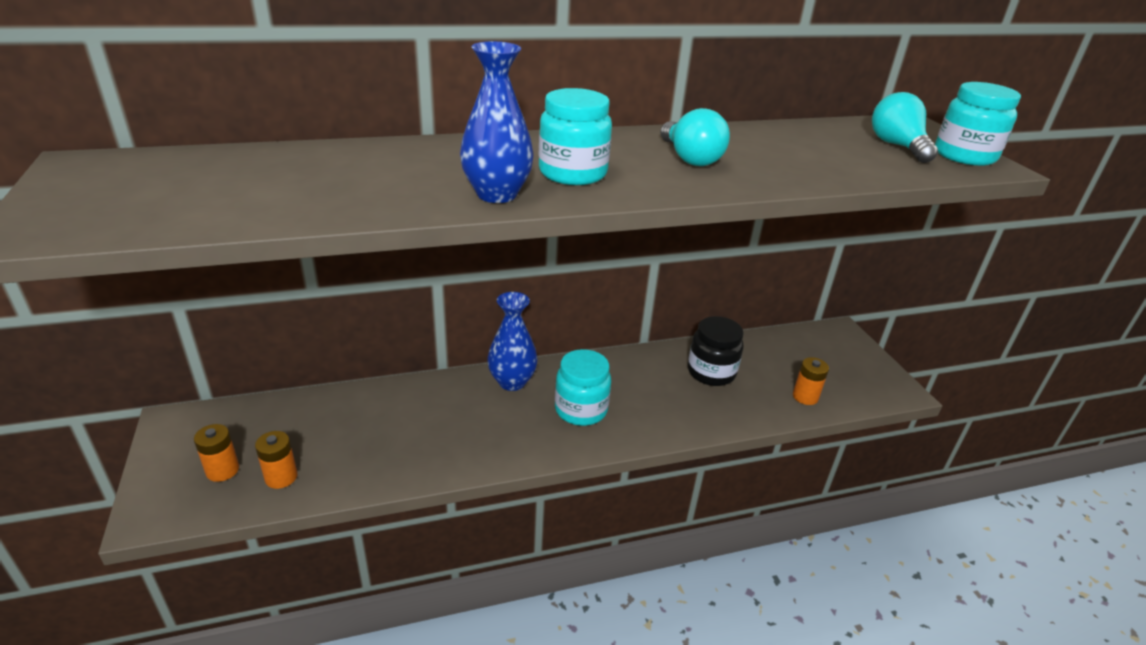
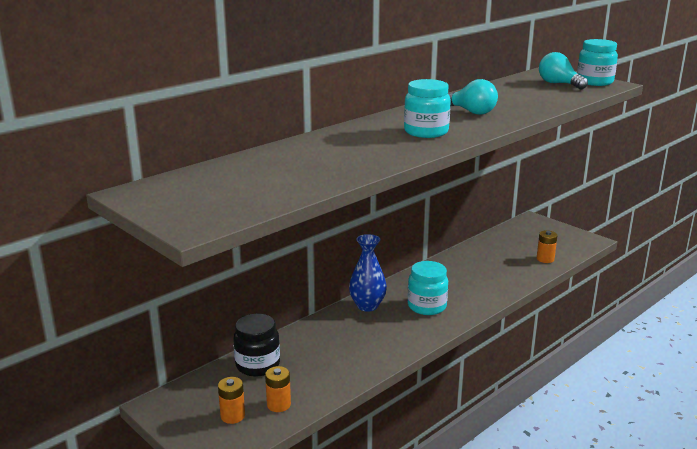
camera: 25 degrees left, 10 degrees down
blue vase [460,41,534,203] -> none
black jar [688,316,744,386] -> black jar moved to [233,314,280,377]

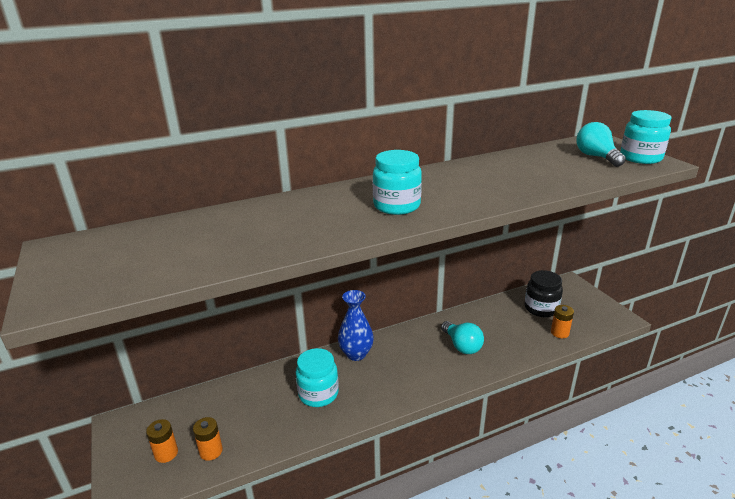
camera: 20 degrees right, 5 degrees up
black jar [233,314,280,377] -> black jar moved to [525,270,563,317]
turquoise jar [408,261,448,315] -> turquoise jar moved to [295,348,339,407]
turquoise light bulb [448,79,498,115] -> turquoise light bulb moved to [441,321,484,354]

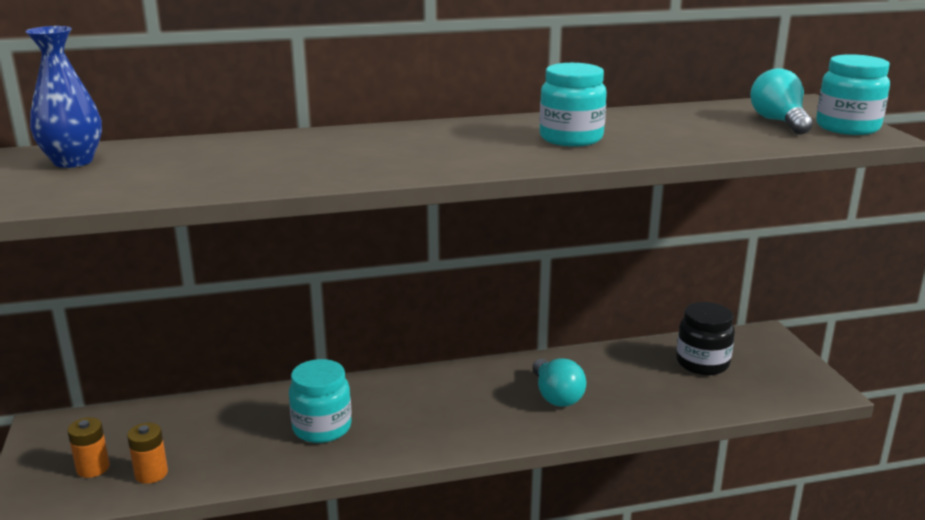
camera: 10 degrees right, 5 degrees down
blue vase [338,290,374,361] -> blue vase moved to [25,26,102,168]
turquoise jar [373,150,422,215] -> turquoise jar moved to [539,63,607,146]
orange battery [551,305,574,338] -> none

